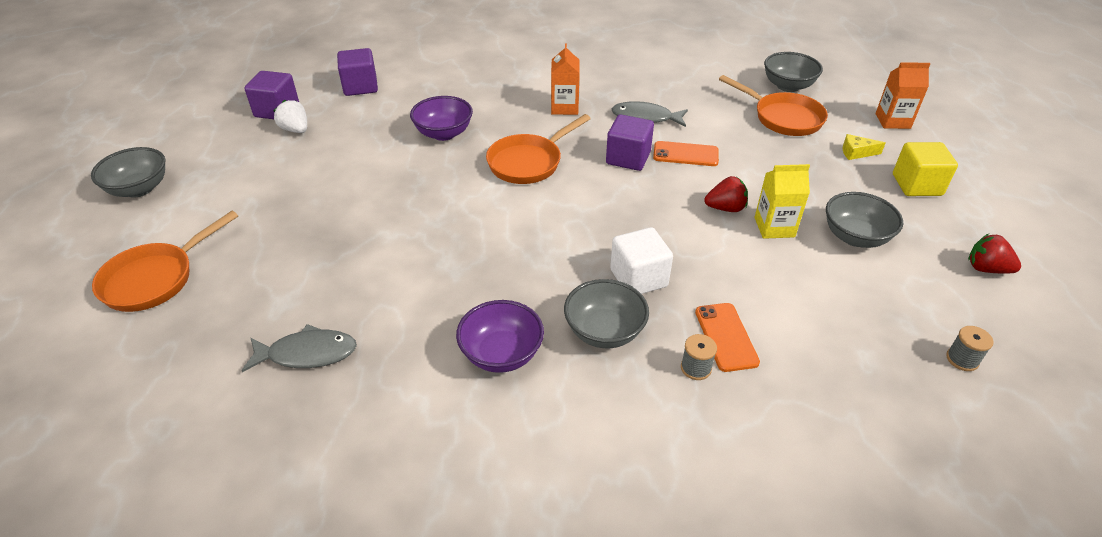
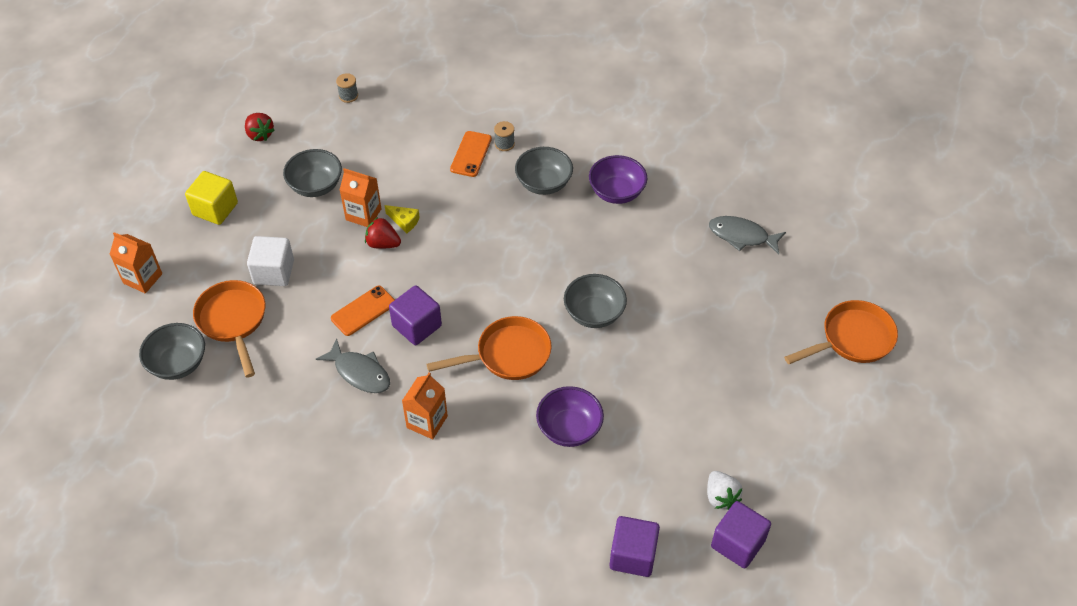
camera: 155 degrees left, 10 degrees up
grey bowl [91,147,165,198] -> grey bowl moved to [564,274,627,328]
white cube [610,227,673,294] -> white cube moved to [247,236,294,286]
orange phone [653,141,719,166] -> orange phone turned 75 degrees counterclockwise [331,286,395,336]
yellow carton [755,164,810,239] -> orange carton [340,168,382,227]
yellow cheese [843,134,885,160] -> yellow cheese moved to [385,205,420,234]

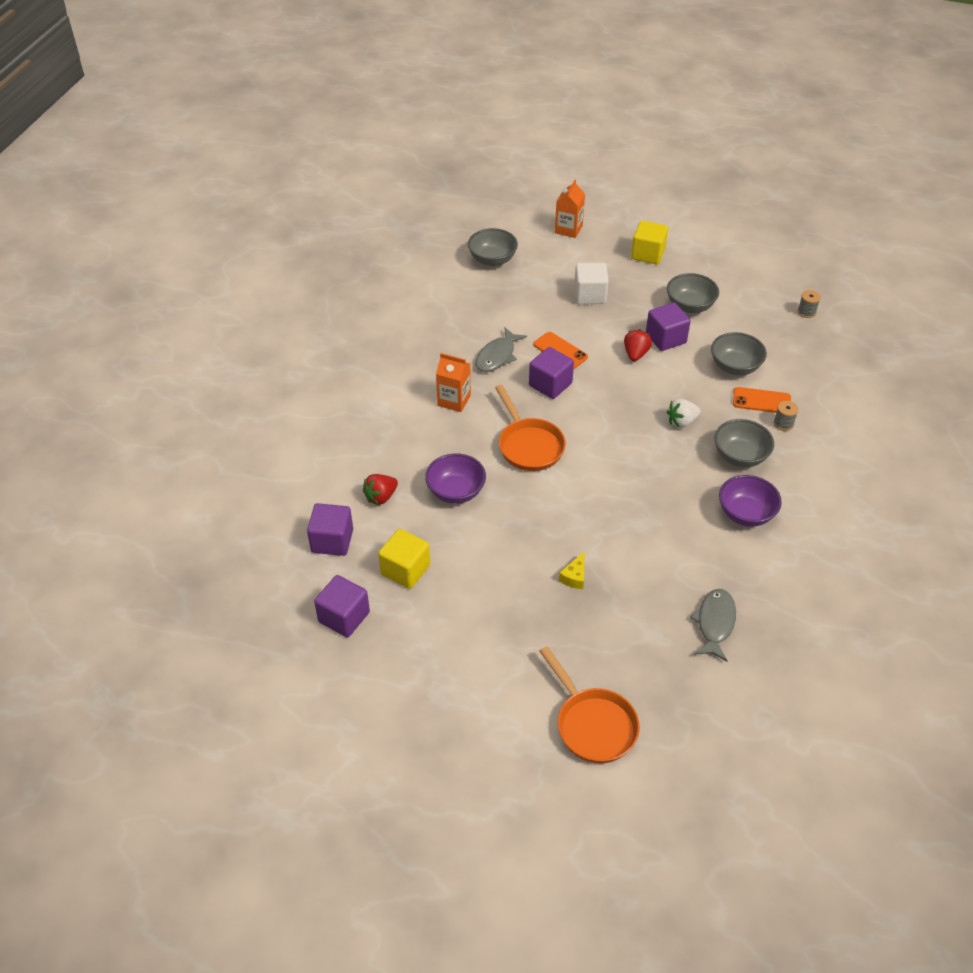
camera: 85 degrees right, 5 degrees down
orange pan [193,280,265,378] -> none
red strawberry [245,113,274,141] -> red strawberry moved to [363,474,398,505]
orange carton [340,168,382,227] -> purple cube [646,303,691,351]
yellow cheese [385,205,420,234] -> yellow cheese moved to [559,551,585,589]
grey bowl [564,274,627,328] -> grey bowl moved to [711,332,767,375]
white strawberry [707,471,743,510] -> white strawberry moved to [667,398,701,428]
none -> yellow cube [378,529,430,589]

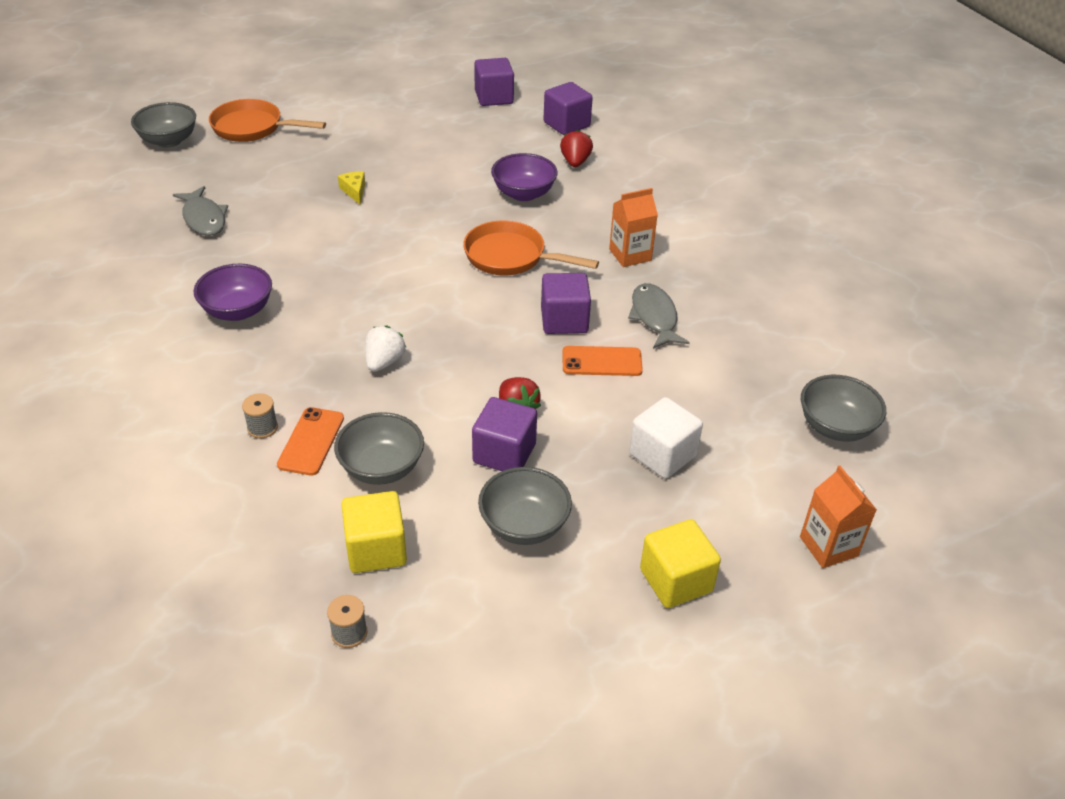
camera: 135 degrees right, 5 degrees down
yellow cube [378,529,430,589] -> yellow cube moved to [341,491,407,573]
grey bowl [714,419,774,467] -> grey bowl moved to [131,102,196,148]
orange phone [733,387,791,413] -> orange phone turned 45 degrees counterclockwise [277,407,344,476]

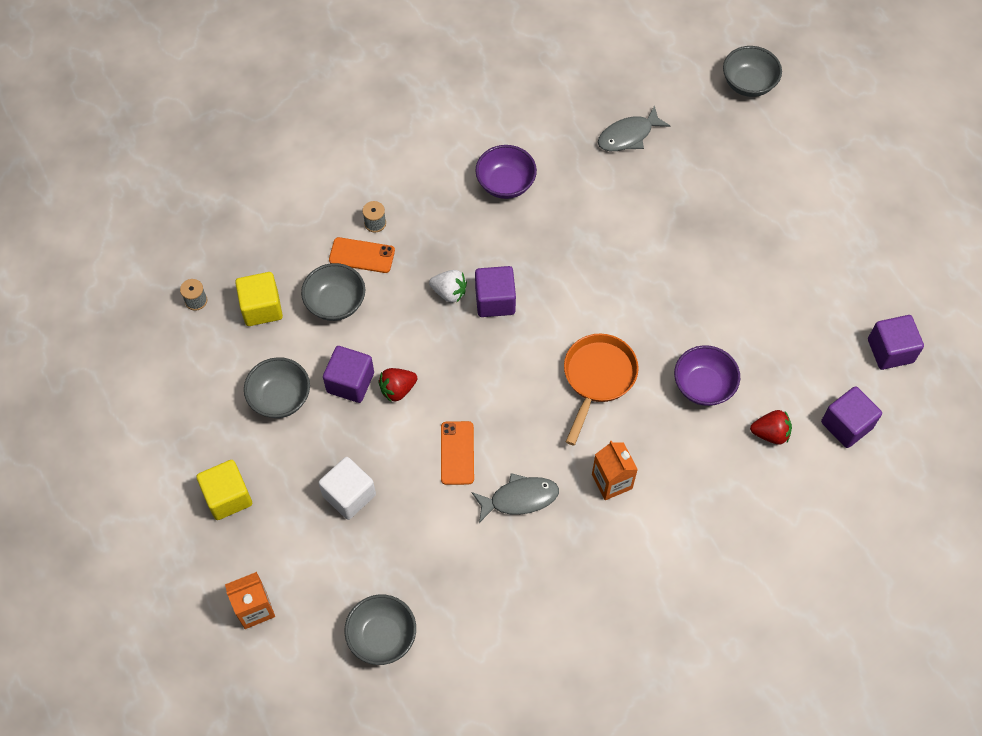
camera: 90 degrees right, 20 degrees up
orange pan [209,99,326,142] -> none
yellow cheese [338,171,365,205] -> none
purple cube [541,273,591,334] -> purple cube moved to [475,266,516,317]

